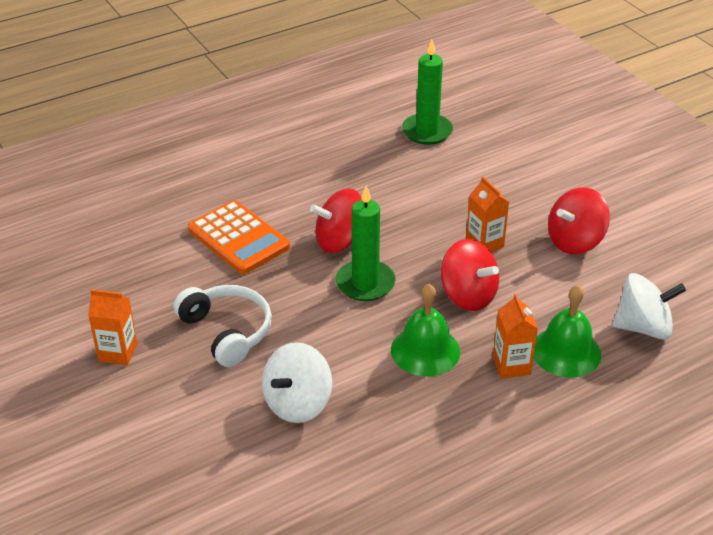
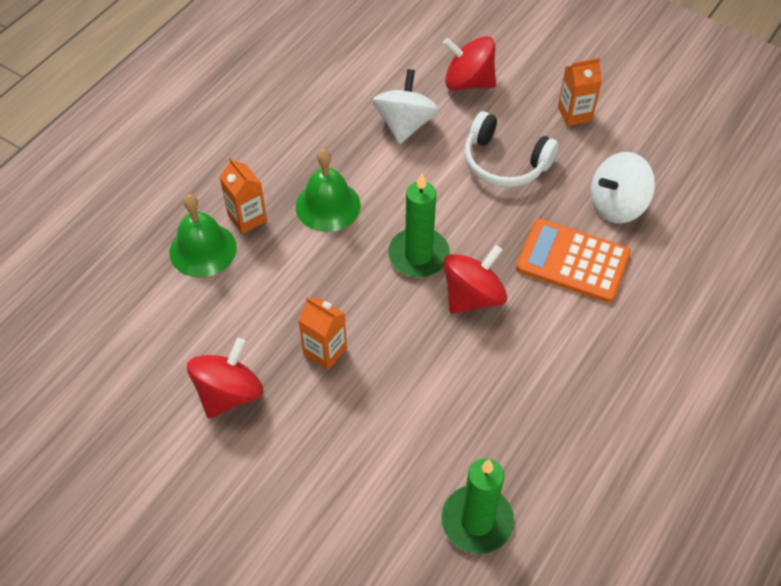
camera: 155 degrees right, 15 degrees up
red spinning top [441,239,499,311] -> red spinning top moved to [443,36,496,91]
white spinning top [613,273,686,340] -> white spinning top moved to [591,152,655,223]

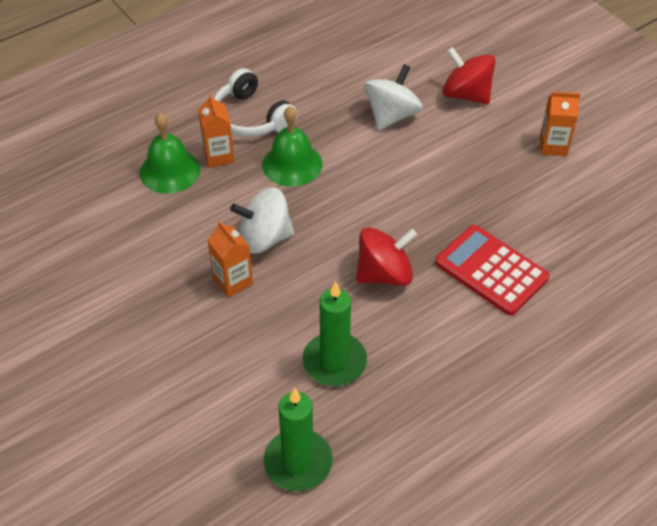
camera: 20 degrees right, 5 degrees down
red spinning top [187,338,263,419] -> none
green candle [388,174,450,277] -> green candle moved to [303,281,367,386]
white headphones [464,111,559,187] -> white headphones moved to [214,68,298,137]
orange calculator [516,219,631,303] -> red calculator [435,225,550,316]
white spinning top [591,152,655,223] -> white spinning top moved to [230,187,294,254]

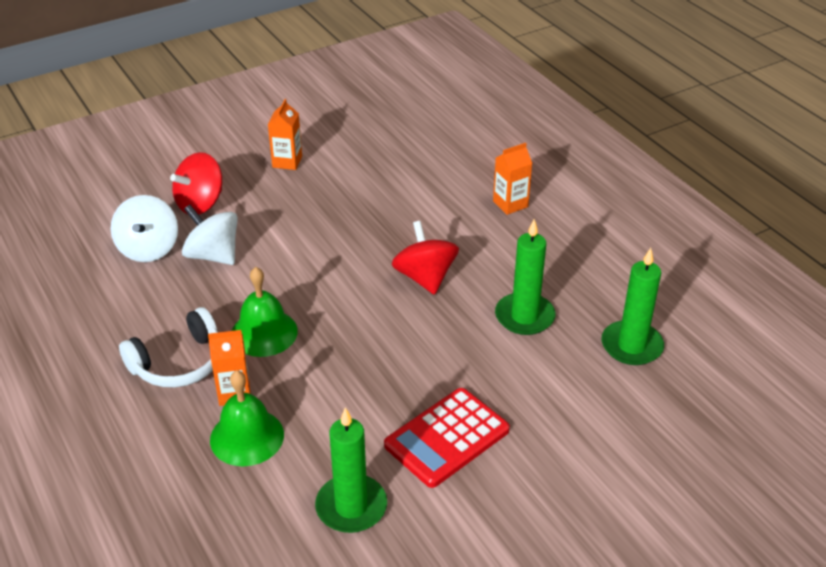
camera: 85 degrees left, 10 degrees down
orange carton [208,221,253,298] -> orange carton moved to [493,143,532,215]
white spinning top [230,187,294,254] -> white spinning top moved to [111,195,178,262]
red calculator [435,225,550,316] -> red calculator moved to [384,388,510,488]
none -> green candle [315,407,387,533]

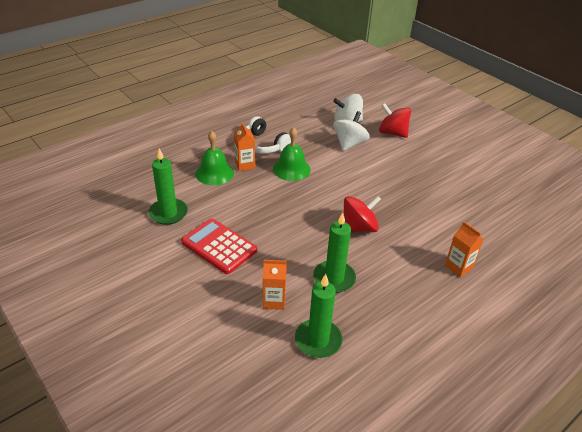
camera: 80 degrees right, 0 degrees up
orange carton [268,99,302,170] -> orange carton moved to [263,260,287,310]

